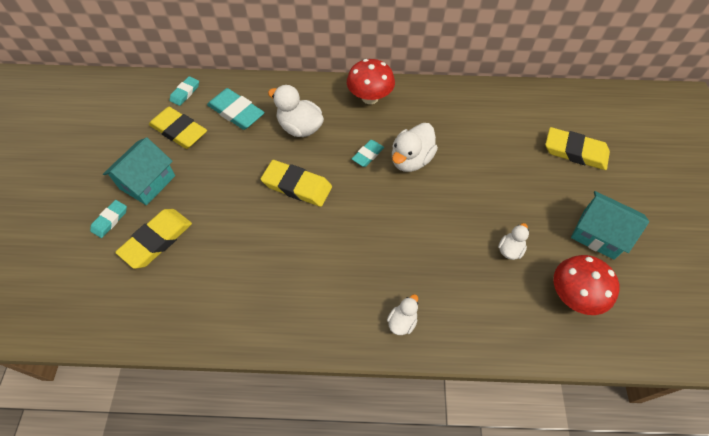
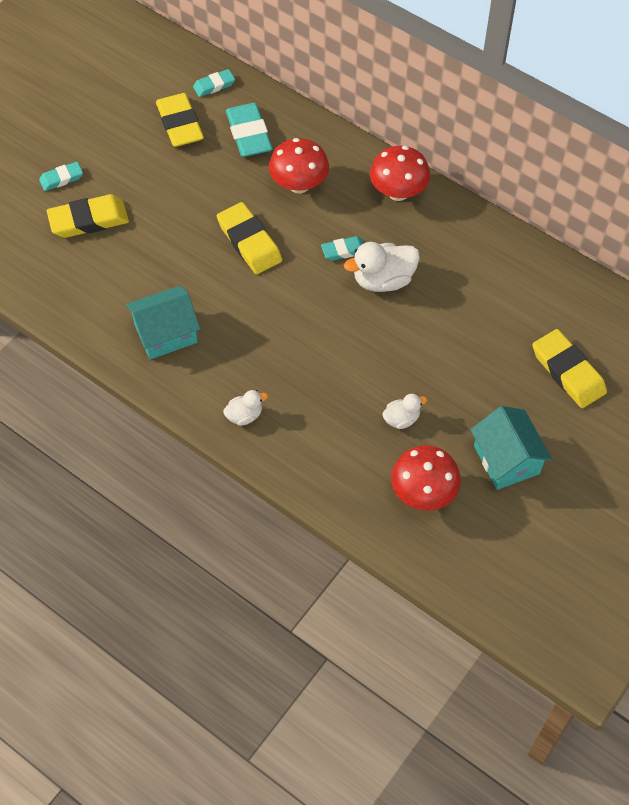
camera: 35 degrees right, 0 degrees up
turquoise house [103,137,175,205] -> turquoise house moved to [126,286,200,360]
white duck [268,85,324,137] -> red mushroom [269,138,329,194]

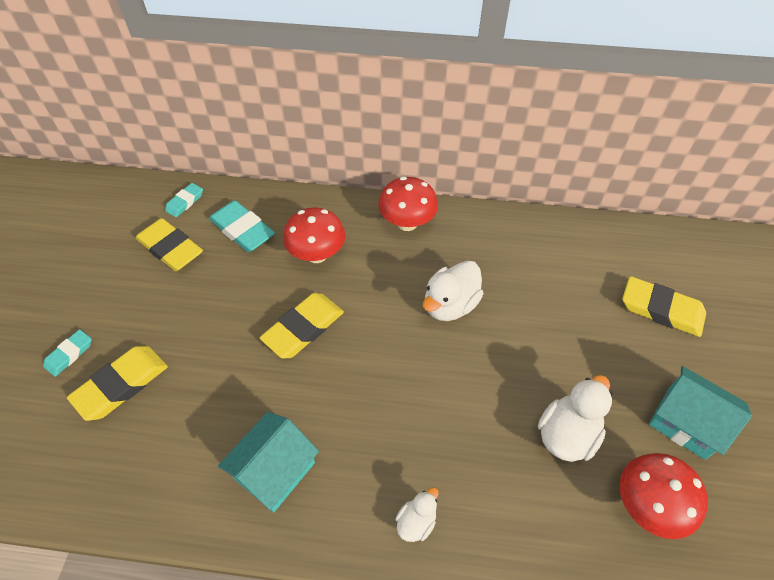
camera: 30 degrees left, 5 degrees down
yellow eraser [217,202,282,274] -> yellow eraser turned 75 degrees counterclockwise [260,293,344,359]
turquoise eraser [321,236,364,261] -> none
white duck [382,394,427,429] -> white duck [538,375,612,462], size x1.78

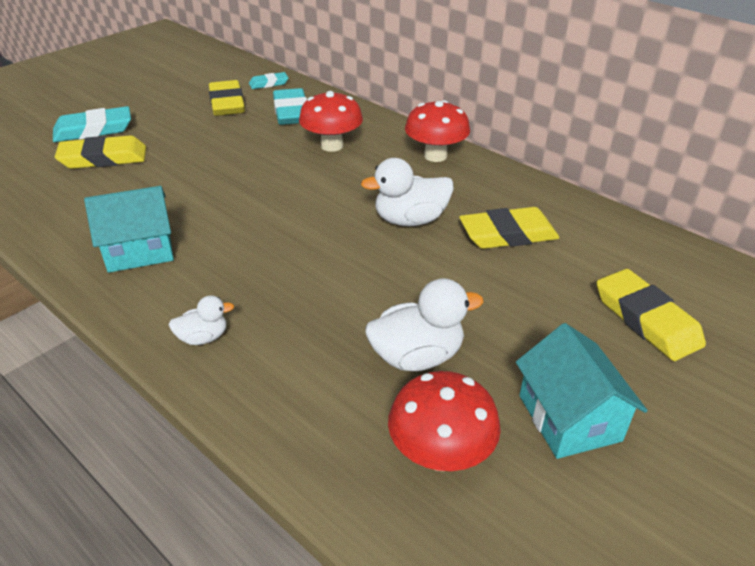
camera: 35 degrees right, 15 degrees down
turquoise eraser [43,329,92,377] -> turquoise eraser [53,106,131,142], size x1.78
yellow eraser [260,293,344,359] -> yellow eraser moved to [459,207,559,249]

